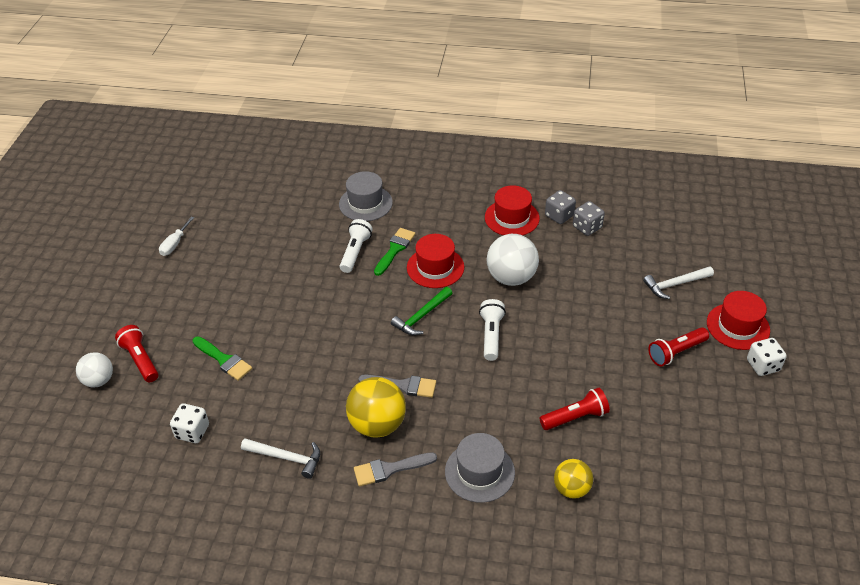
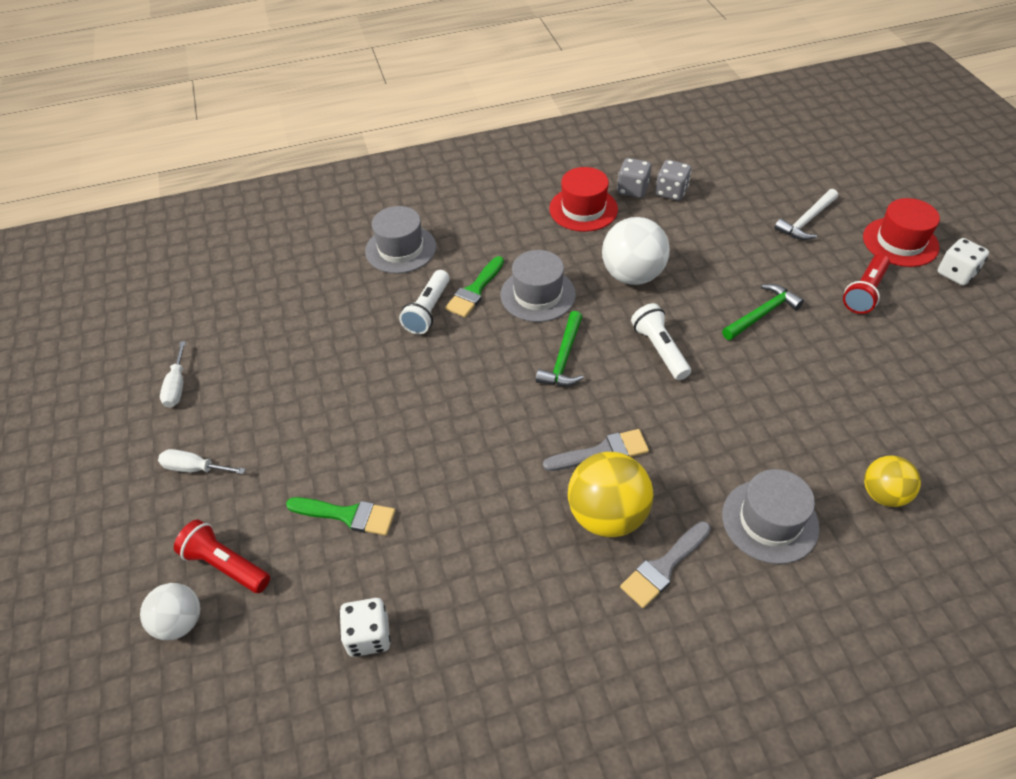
camera: 25 degrees left, 5 degrees up
white hammer [241,438,320,479] -> none
white flashlight [340,219,373,273] -> white flashlight turned 150 degrees counterclockwise [399,270,450,335]
green brush [374,228,416,276] -> green brush turned 150 degrees counterclockwise [445,256,504,317]
red hat [407,234,464,288] -> grey hat [500,250,576,322]
red flashlight [539,388,610,430] -> none
none -> white screwdriver [158,449,246,474]
none -> green hammer [722,284,804,340]

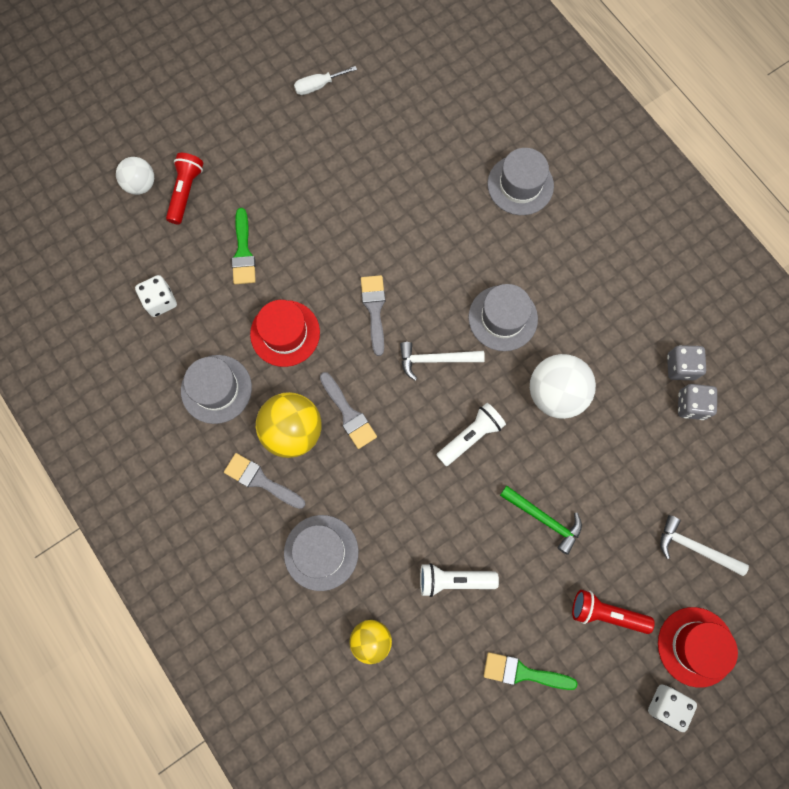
camera: 70 degrees right, 25 degrees up
white screwdriver [158,449,246,474] -> none
white flashlight [399,270,450,335] -> white flashlight moved to [420,563,499,597]
green brush [445,256,504,317] -> green brush moved to [484,652,578,690]
green hammer [536,311,584,386] -> white hammer [400,342,485,381]
red hat [549,167,618,232] -> red hat moved to [250,300,320,367]
none -> grey hat [181,355,252,424]
none -> grey brush [361,275,385,356]

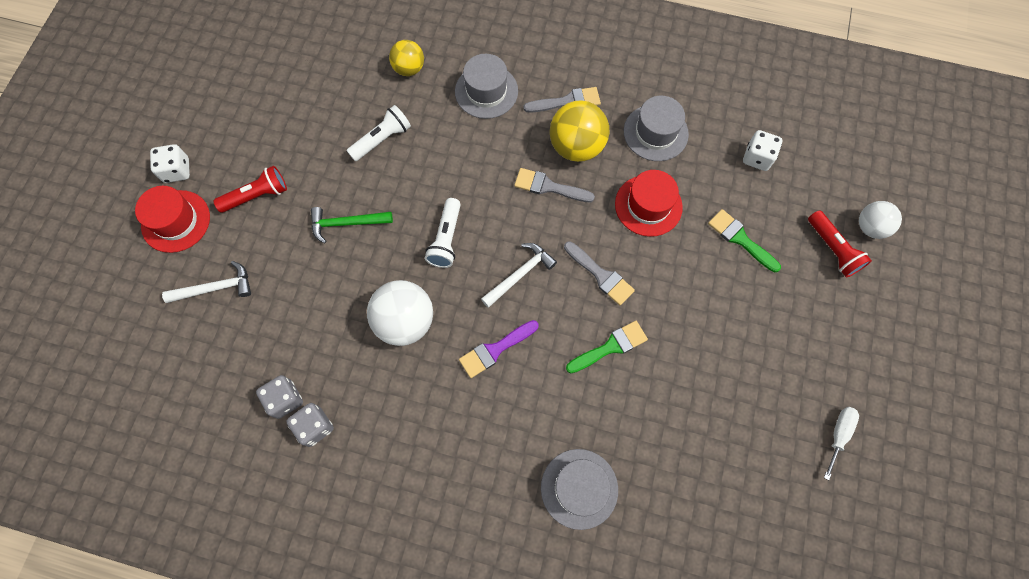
camera: 140 degrees right, 5 degrees down
grey hat [468,284,538,351] -> purple brush [459,320,539,378]
green brush [484,652,578,690] -> green brush moved to [566,321,648,373]

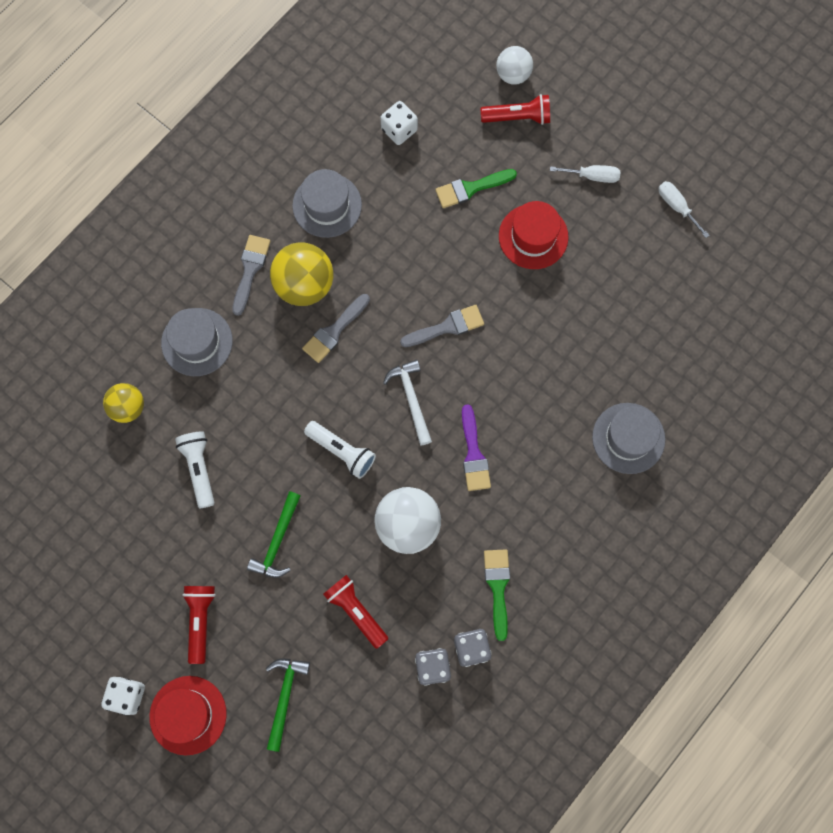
camera: 65 degrees left, 5 degrees up
white hammer [162,261,251,303] -> green hammer [266,659,310,752]
green brush [566,321,648,373] -> green brush moved to [484,549,510,641]
red hat [615,170,683,237] -> red hat moved to [499,201,569,269]
none -> red flashlight [323,575,388,649]
none -> white screwdriver [550,165,620,183]

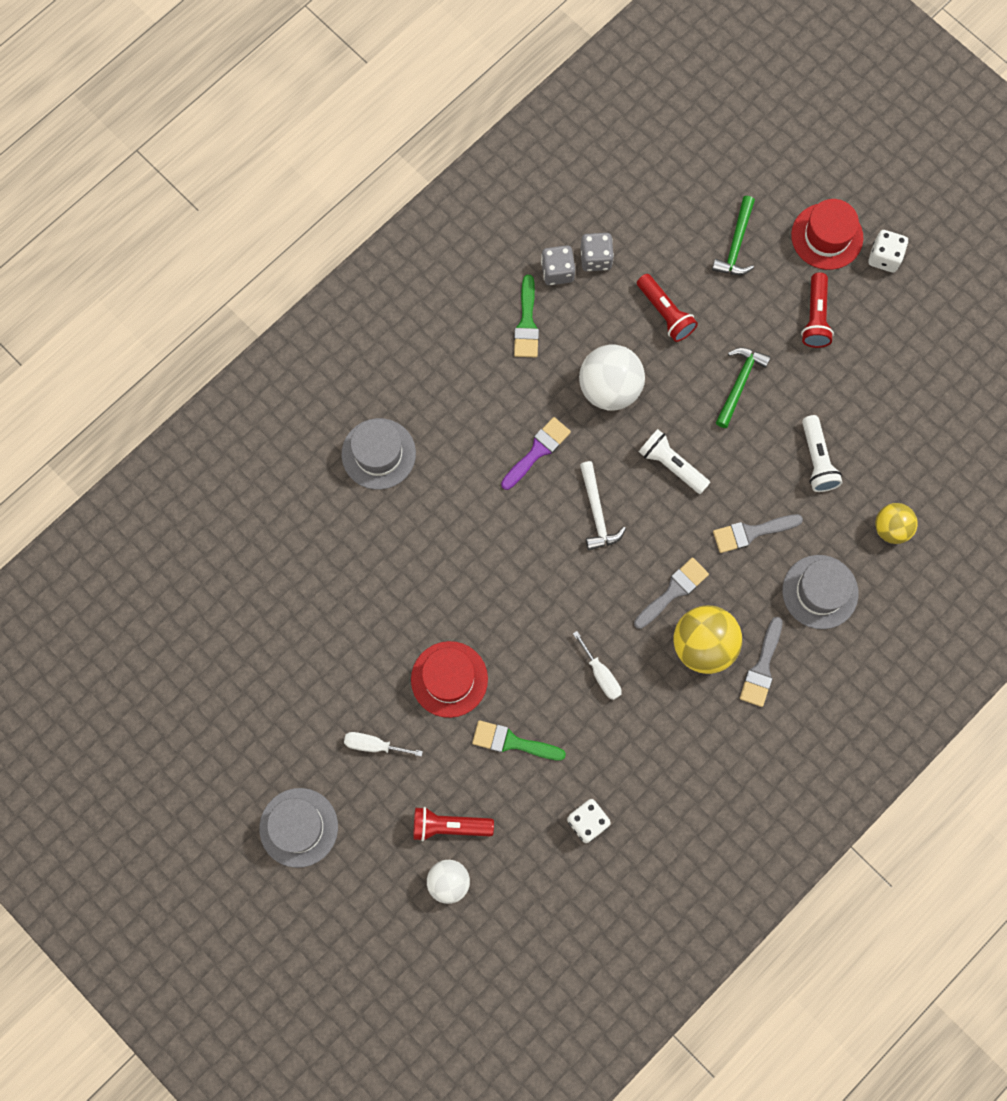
camera: 175 degrees left, 0 degrees up
grey hat [292,169,362,238] -> grey hat moved to [259,788,338,868]
grey brush [400,305,484,347] -> grey brush moved to [713,514,803,553]
green brush [435,169,517,208] -> green brush turned 150 degrees counterclockwise [472,720,566,760]
purple brush [462,404,491,491] -> purple brush turned 45 degrees clockwise [501,417,571,490]
white screwdriver [659,181,710,238] -> white screwdriver moved to [573,631,621,700]

